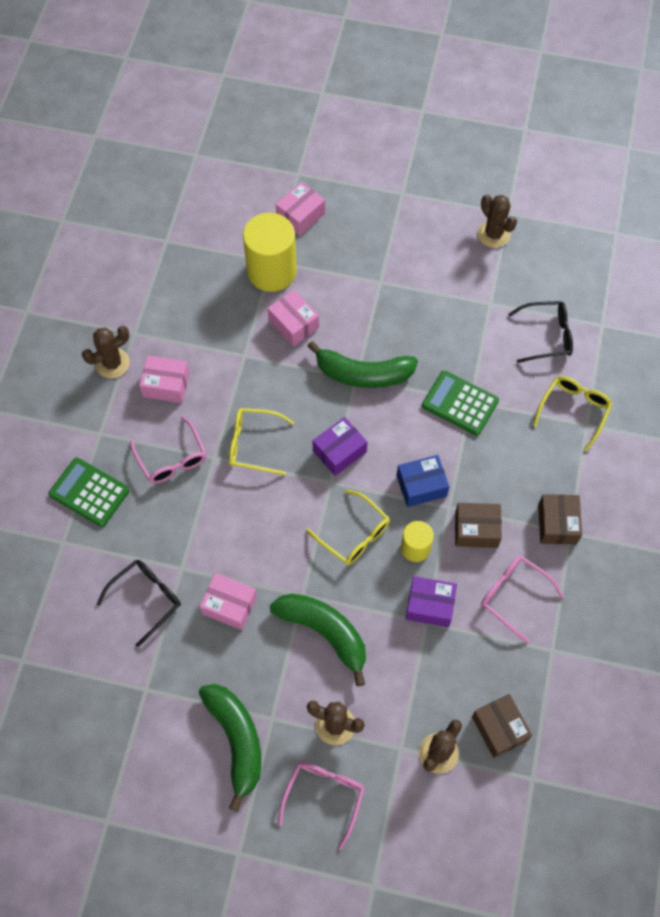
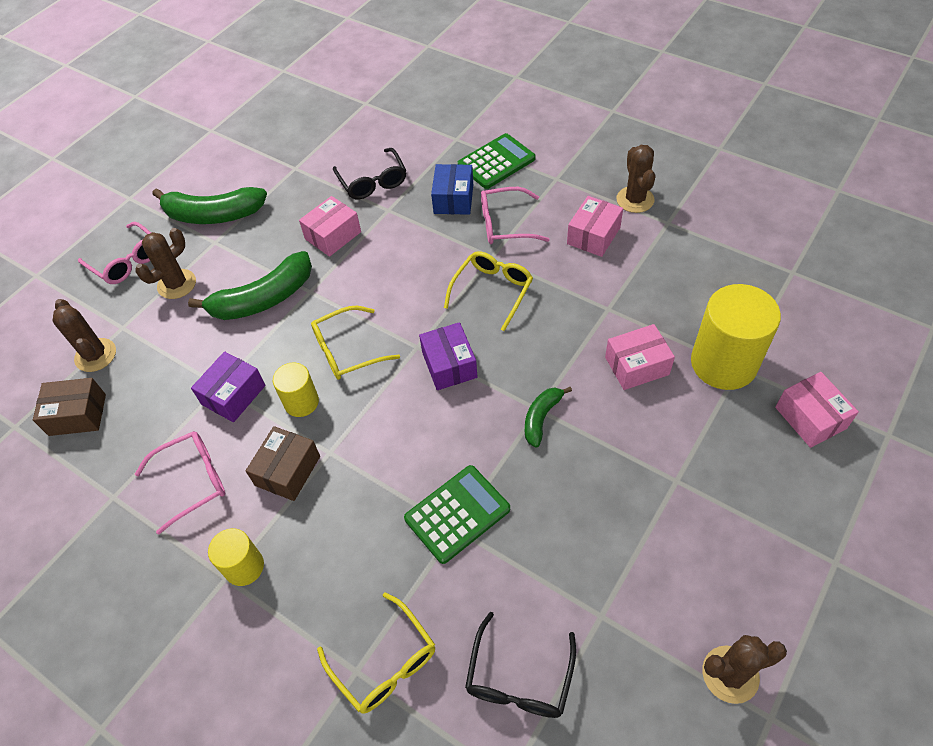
camera: 115 degrees right, 10 degrees down
green banana [307,341,418,388] -> green banana [525,387,572,447], size x0.54
blue box [397,455,449,507] -> blue box moved to [431,164,473,215]
brown box [538,494,582,544] -> yellow cylinder [208,528,264,586]

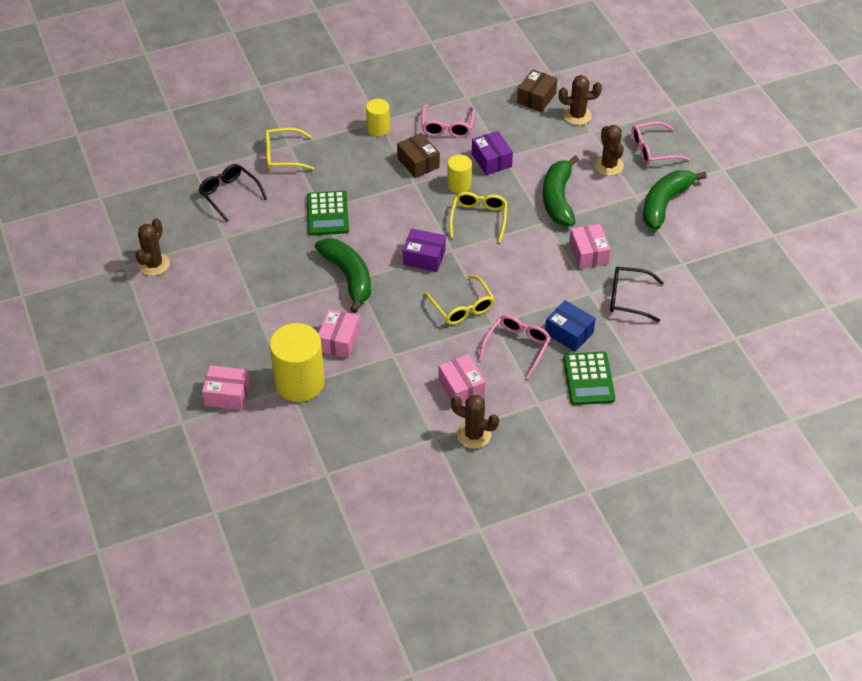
camera: 120 degrees right, 5 degrees down
green banana [525,387,572,447] -> green banana [315,238,371,313], size x1.87

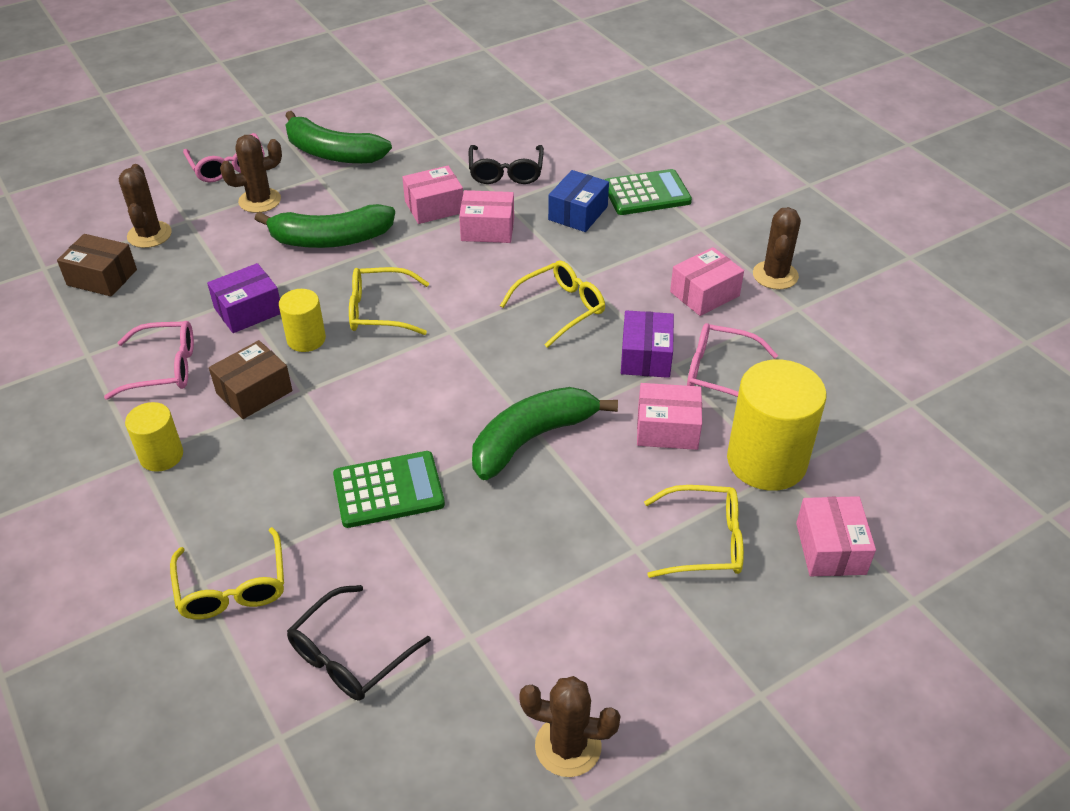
camera: 100 degrees left, 5 degrees down
purple box [403,228,446,272] -> purple box moved to [621,310,674,378]
pink glasses [478,315,551,380] -> pink glasses moved to [687,323,778,397]
none -> pink box [459,190,514,243]
none -> yellow glasses [644,485,744,578]

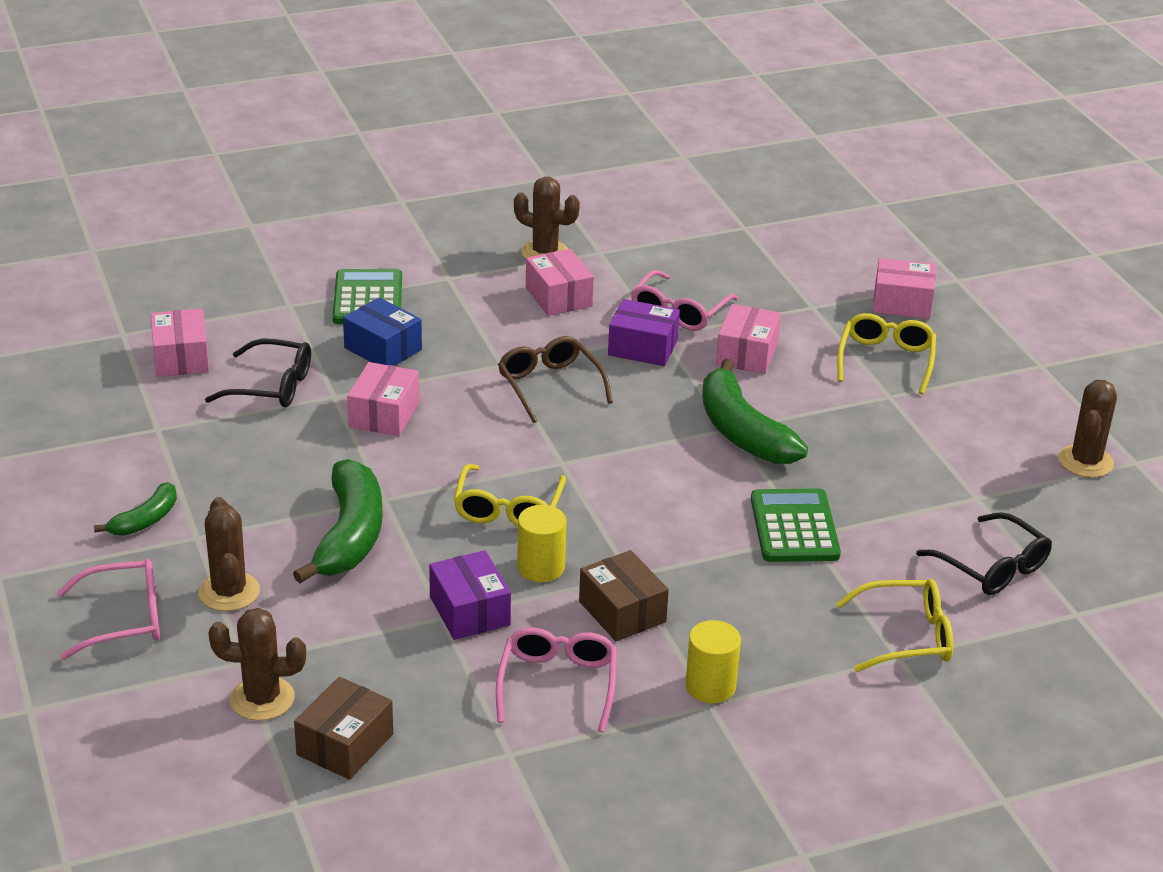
camera: 80 degrees left, 10 degrees down
green banana [285,111,392,164] -> green banana [94,482,177,536], size x0.54
pink box [402,166,463,224] -> pink box moved to [151,309,209,377]
yellow glasses [500,261,605,348] -> brown glasses [498,336,613,423]
yellow cylinder [727,360,827,491] -> none

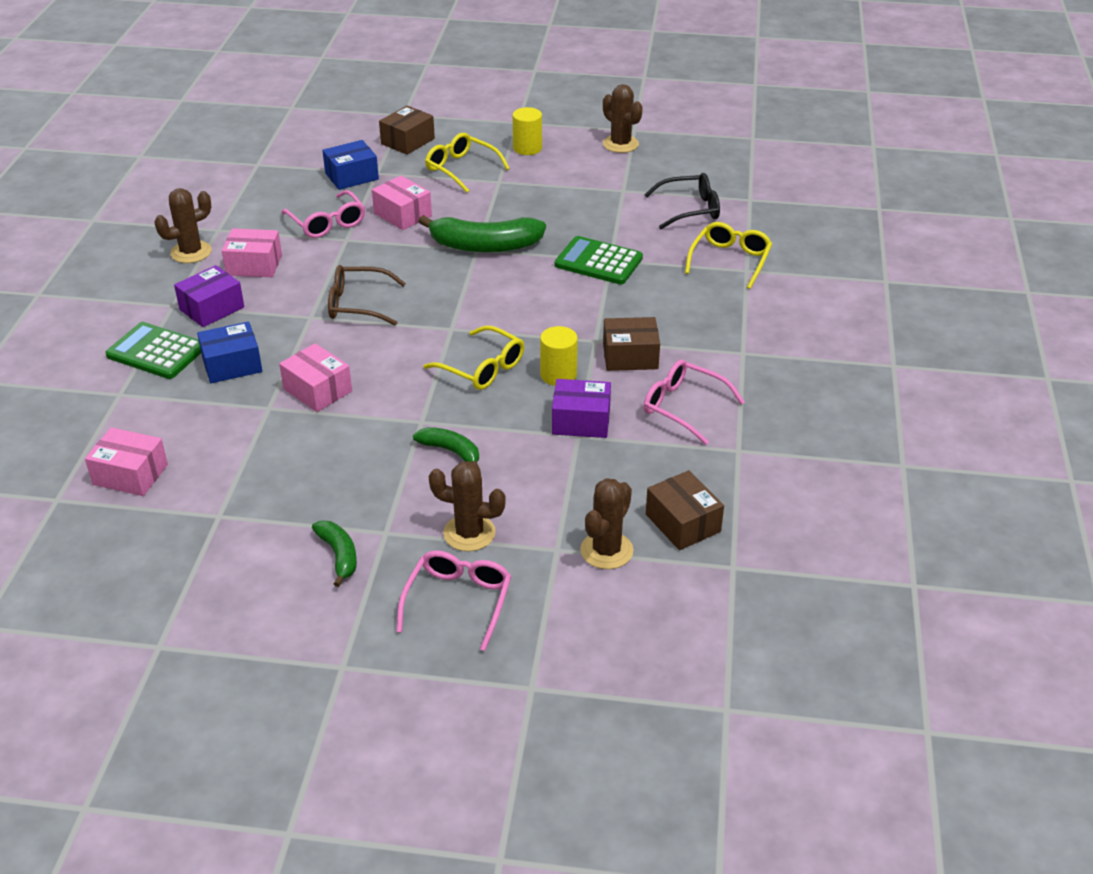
camera: 60 degrees left, 5 degrees up
black glasses [205,339,311,407] -> none
green banana [293,459,383,583] -> green banana [413,427,479,467], size x0.54
purple box [608,299,680,366] -> purple box moved to [174,265,244,327]
yellow cylinder [685,620,741,703] -> yellow cylinder moved to [512,107,542,155]
pink box [873,258,936,319] -> brown box [379,106,435,155]
none -> blue box [322,140,379,190]

